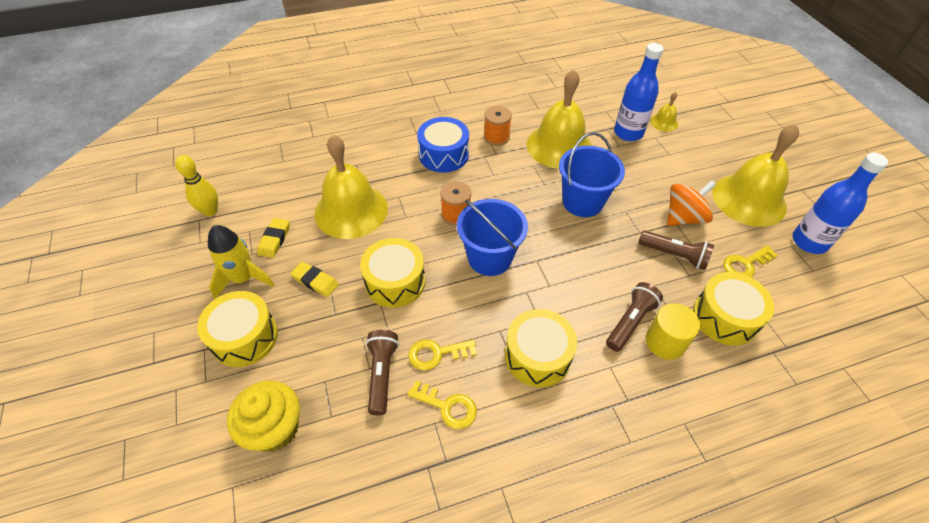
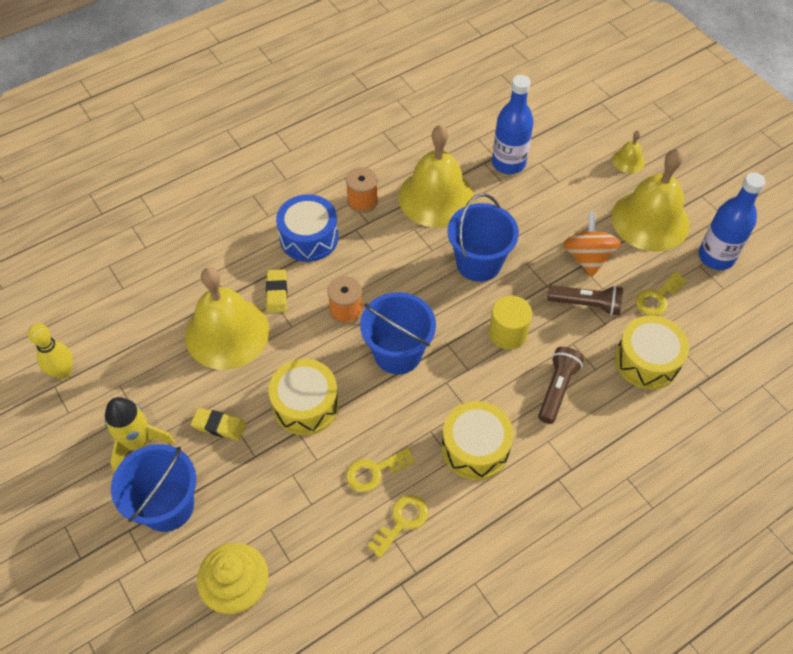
camera: 15 degrees left, 5 degrees up
yellow drum [197,291,278,367] -> blue bucket [111,444,196,532]
yellow eraser [257,218,290,258] -> yellow eraser moved to [266,269,287,313]
brown flashlight [366,330,399,415] -> none
yellow key [407,380,477,429] -> yellow key turned 60 degrees counterclockwise [367,495,429,558]
yellow cylinder [646,303,700,360] -> yellow cylinder moved to [489,296,532,350]
yellow bell [650,92,678,132] -> yellow bell moved to [612,130,645,173]
orange spinning top [667,180,716,226] -> orange spinning top turned 45 degrees counterclockwise [563,212,621,277]

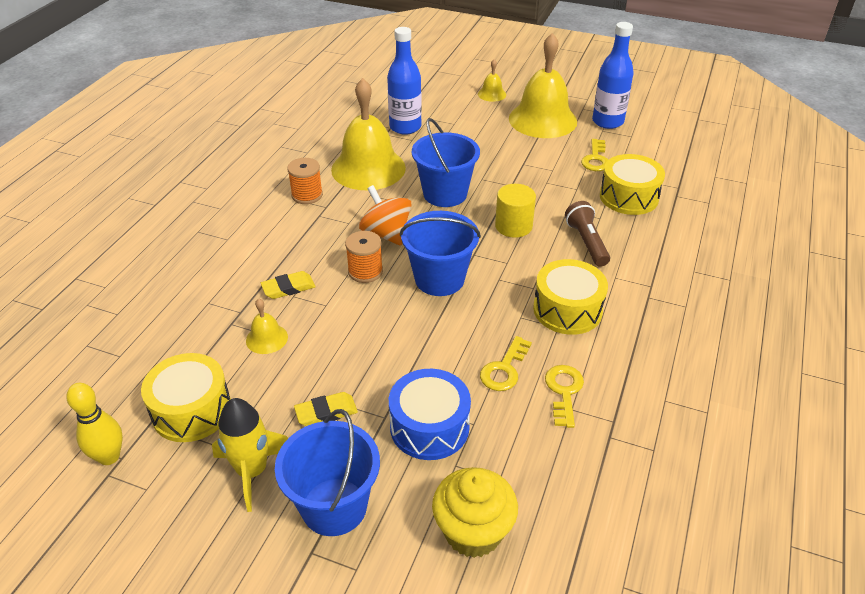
camera: 35 degrees left, 15 degrees down
yellow bell [185,267,269,370] -> yellow bell [246,299,288,354], size x0.44
yellow eraser [266,269,287,313] -> yellow eraser turned 75 degrees counterclockwise [261,271,316,299]
yellow drum [269,359,339,435] -> yellow drum moved to [141,353,231,442]
blue drum [276,194,338,262] -> blue drum moved to [389,369,471,460]
brown flashlight [547,285,623,316] -> none
orange spinning top [563,212,621,277] -> orange spinning top moved to [359,185,412,246]

